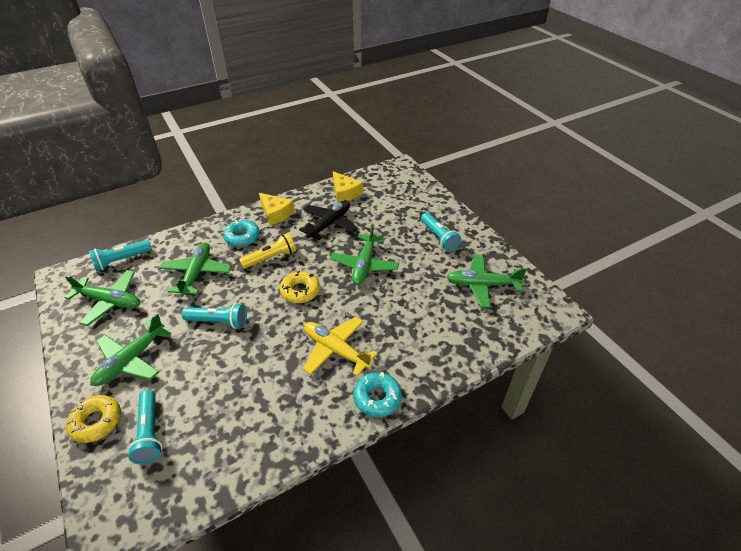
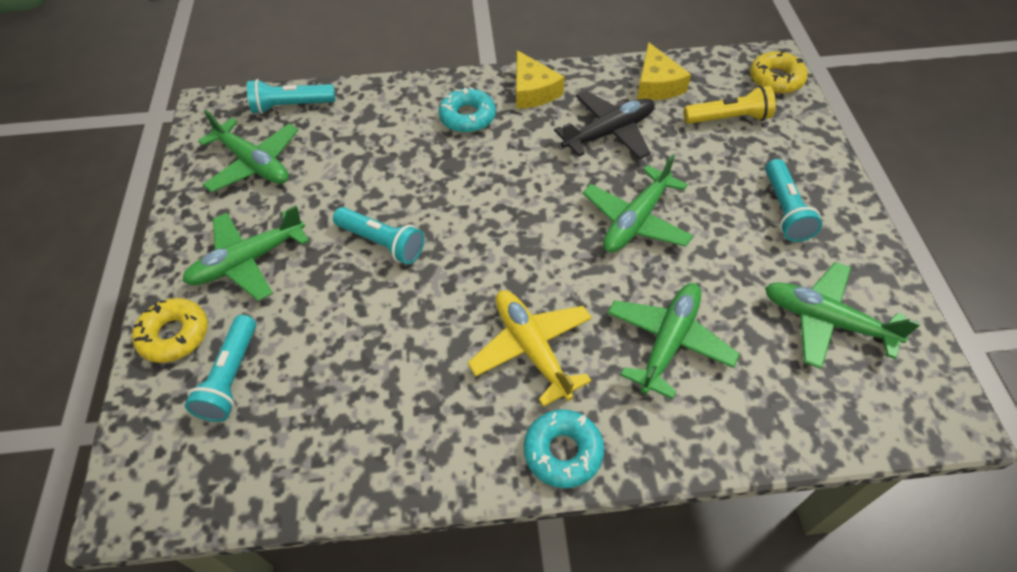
camera: 25 degrees right, 10 degrees up
green plane [160,242,231,297] -> green plane moved to [608,283,740,399]
yellow flashlight [239,233,296,269] -> yellow flashlight moved to [684,85,776,124]
yellow donut [280,271,320,303] -> yellow donut moved to [750,51,808,94]

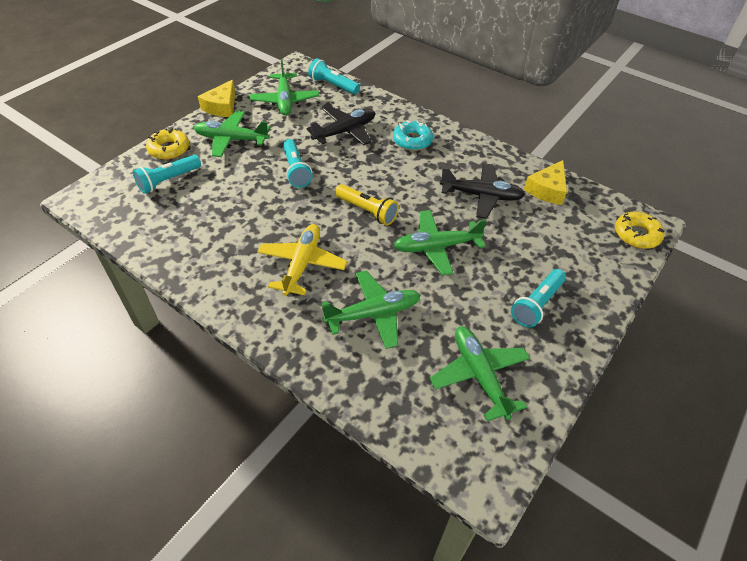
camera: 40 degrees right, 5 degrees down
yellow cheese [516,50,564,109] -> yellow cheese moved to [198,80,236,117]
turquoise donut [524,409,604,488] -> none
yellow flashlight [684,85,776,124] -> yellow flashlight moved to [335,184,399,225]
none -> black plane [306,106,375,146]

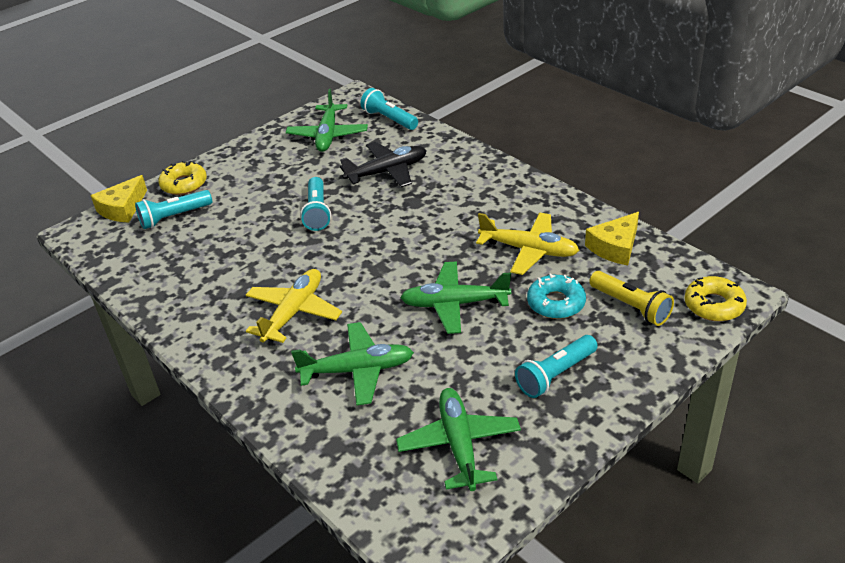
camera: 15 degrees right, 10 degrees down
green plane [194,111,270,157] -> none
yellow cheese [198,80,236,117] -> yellow cheese moved to [91,175,147,222]
yellow flashlight [335,184,399,225] -> yellow flashlight moved to [589,271,674,326]
turquoise donut [393,120,433,151] -> turquoise donut moved to [527,273,586,319]
black plane [440,163,525,219] -> yellow plane [476,212,579,275]

